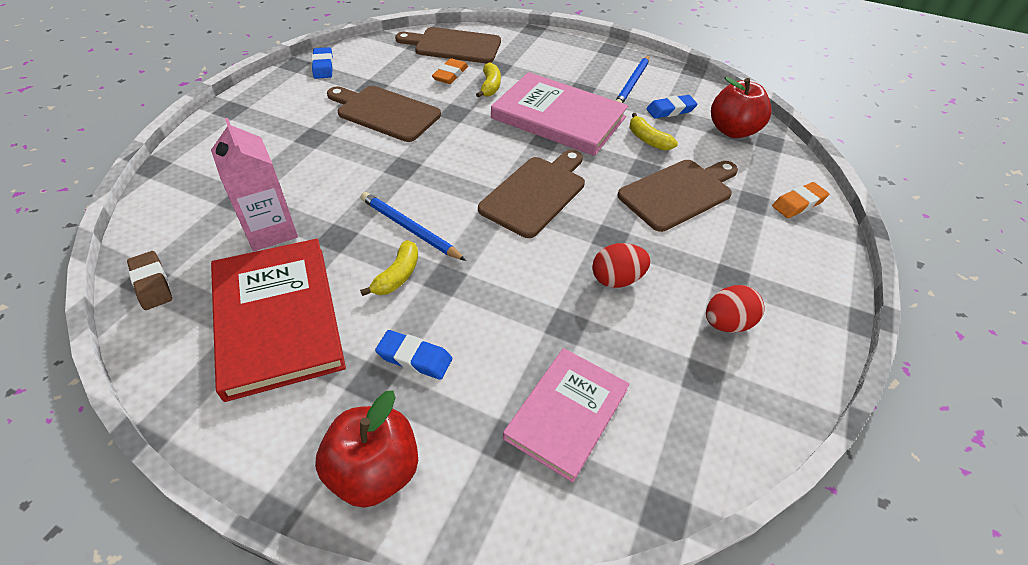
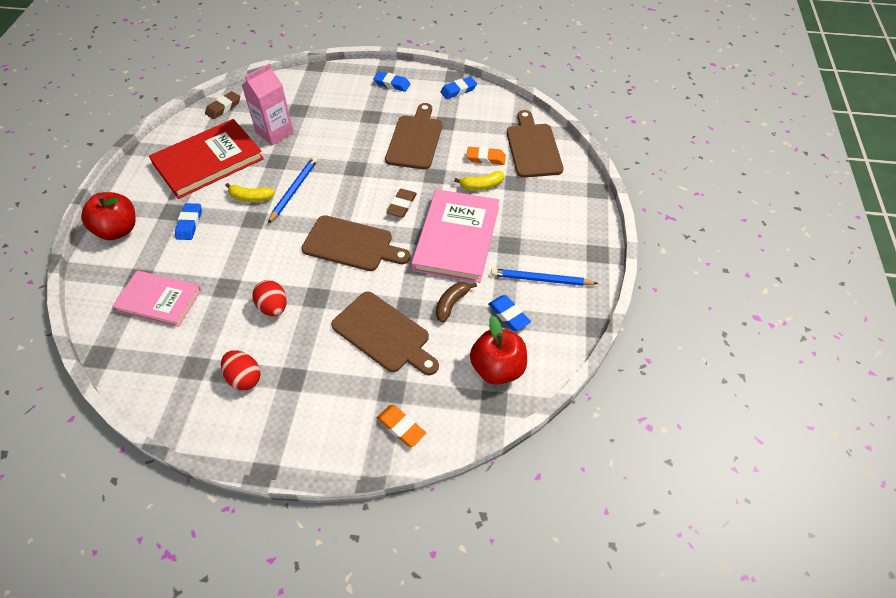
camera: 75 degrees right, 5 degrees up
yellow banana [630,113,678,151] -> brown banana [436,282,477,322]
none -> blue eraser [373,71,410,92]
none -> brown eraser [386,189,417,218]

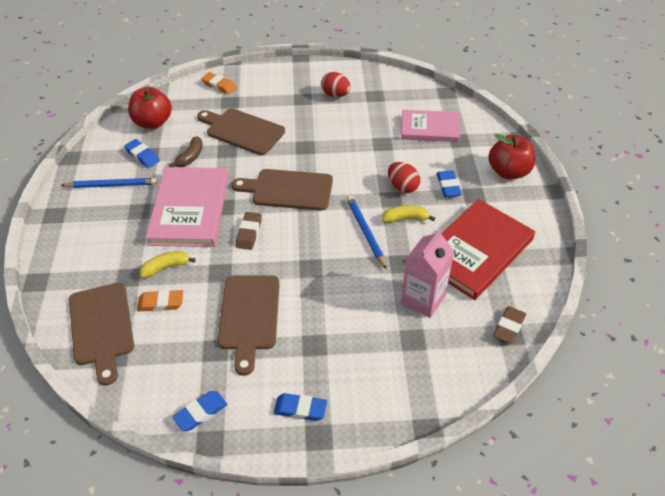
camera: 170 degrees right, 5 degrees down
red egg [252,280,287,316] -> red egg moved to [388,162,420,193]
blue pencil [268,157,318,223] -> blue pencil turned 150 degrees clockwise [346,196,387,269]

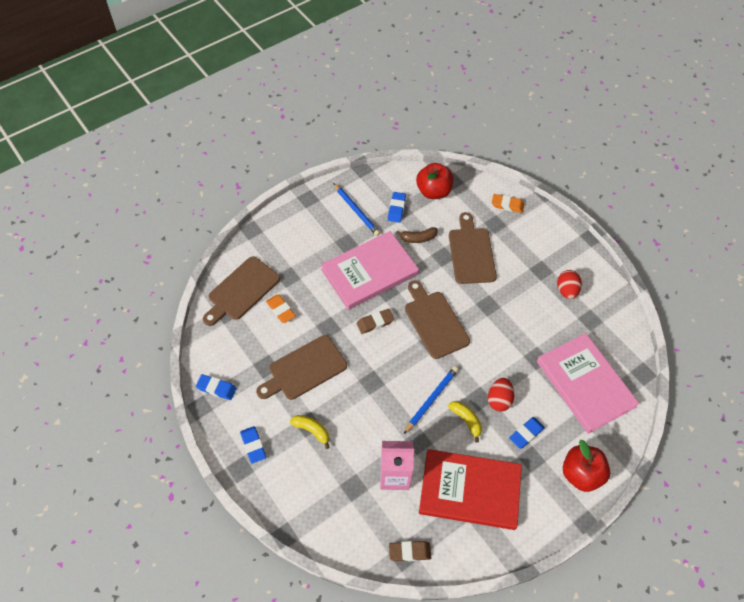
camera: 55 degrees right, 10 degrees up
yellow banana [140,251,196,278] -> yellow banana moved to [290,415,330,449]
orange eraser [201,72,237,94] -> orange eraser turned 75 degrees counterclockwise [492,194,524,213]
pink book [401,110,460,142] -> pink book [537,333,639,434], size x1.54

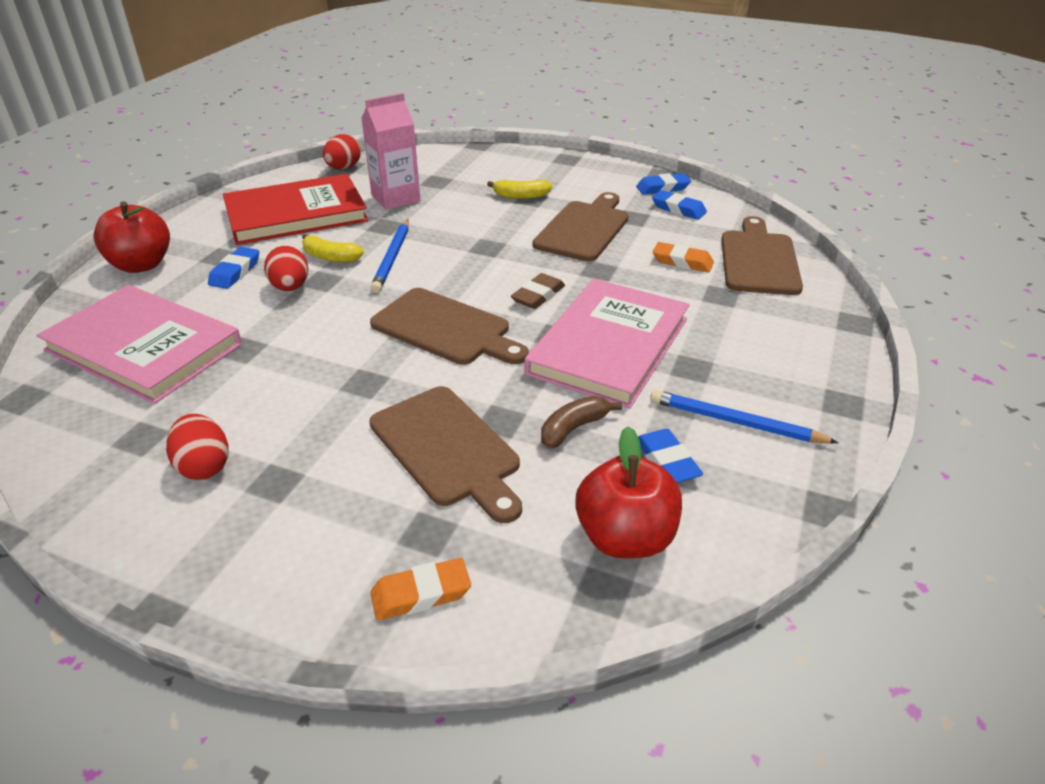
camera: 150 degrees right, 20 degrees down
blue eraser [240,426,266,464] -> blue eraser moved to [652,190,707,220]
brown eraser [389,541,431,561] -> red egg [323,134,361,169]

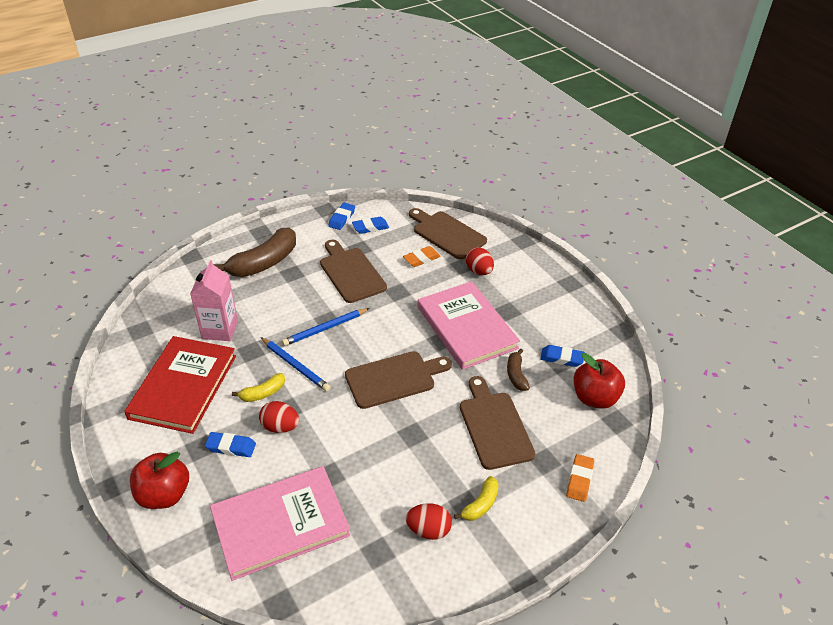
camera: 55 degrees left, 5 degrees up
blue eraser [208,247,259,289] -> blue eraser turned 45 degrees counterclockwise [205,432,256,457]
red egg [323,134,361,169] -> red egg moved to [466,247,494,275]
brown cutting board [369,386,522,523] -> brown cutting board turned 105 degrees counterclockwise [460,376,536,470]
yellow banana [487,179,552,199] -> yellow banana moved to [454,476,499,521]
brown eraser [511,273,565,309] -> none
blue pencil [650,390,839,444] -> blue pencil moved to [282,308,370,346]
none -> brown banana [213,227,296,277]

